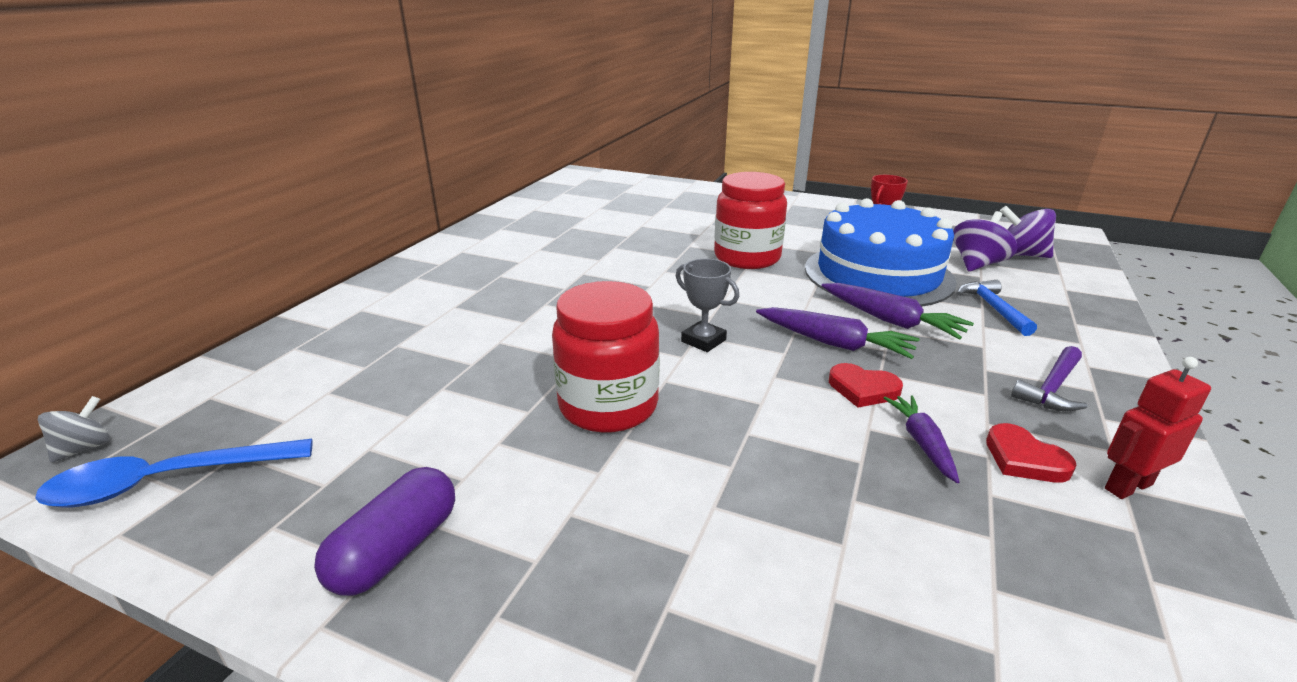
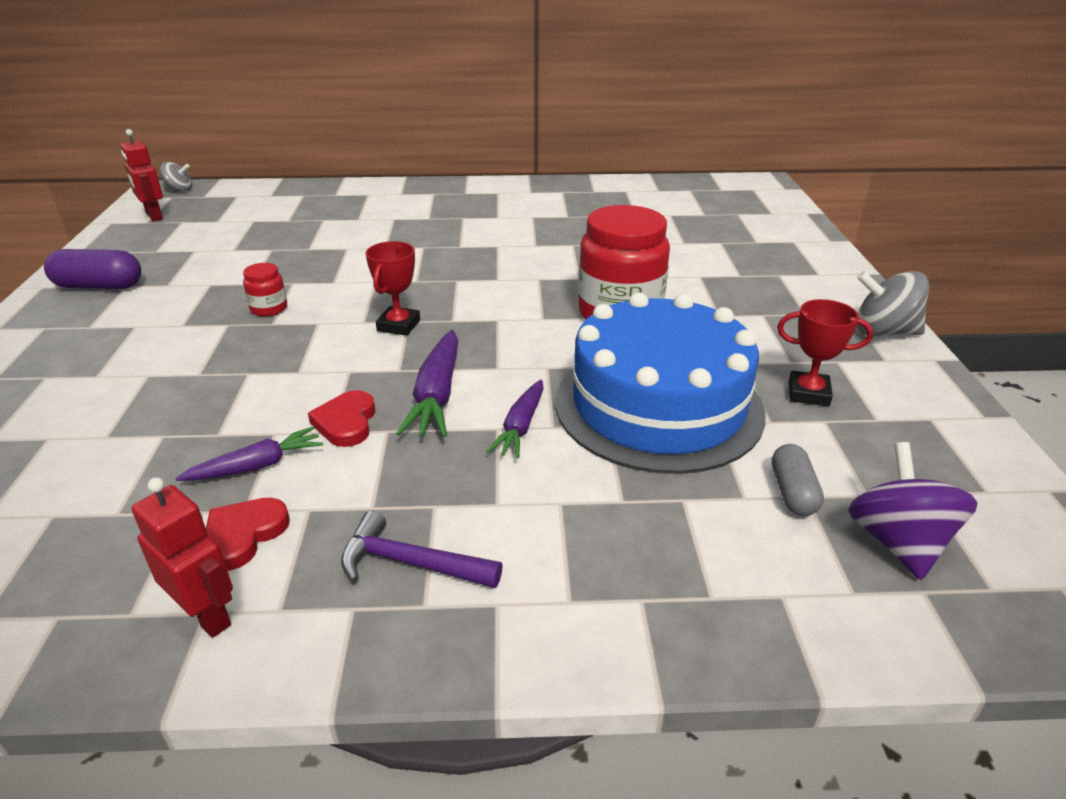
camera: 65 degrees right, 5 degrees up
blue spoon [35,439,313,507] -> red robot [121,129,163,221]
red jar [552,281,660,433] -> red jar [243,263,287,317], size x0.44
grey trophy [676,259,739,352] -> red trophy [366,241,420,336]
purple carrot [821,283,974,340] -> purple carrot [486,379,544,458], size x0.66
purple spinning top [953,211,1018,272] -> grey capsule [772,444,824,516]
blue hammer [957,280,1037,336] -> none
none -> grey spinning top [857,271,929,336]

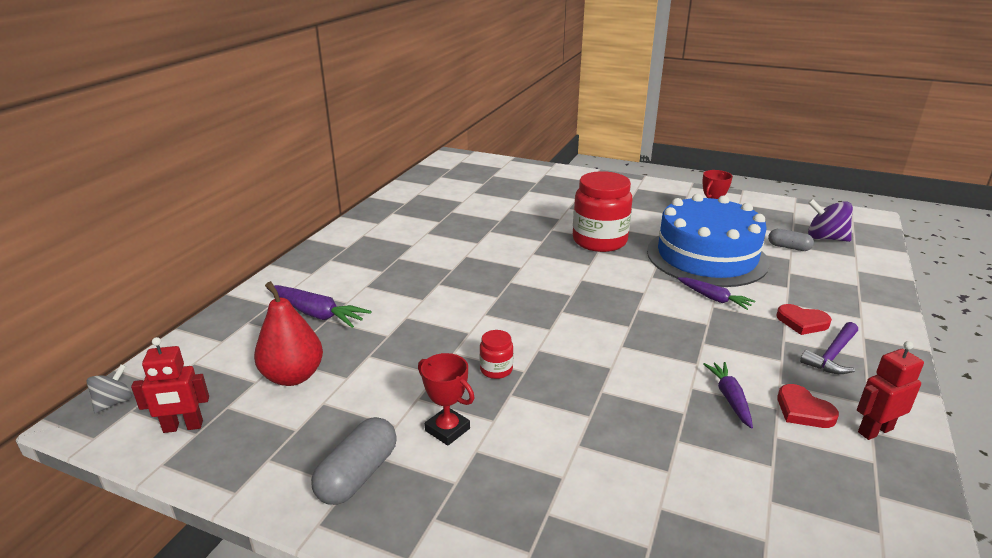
camera: 65 degrees left, 5 degrees down
purple capsule [44,249,141,289] -> grey capsule [311,417,397,505]
red heart [308,390,375,447] -> red heart moved to [777,304,832,335]
red trophy [366,241,420,336] -> red trophy moved to [418,353,475,446]
purple carrot [396,330,458,437] -> purple carrot moved to [267,285,372,328]
grey spinning top [857,271,929,336] -> none
none -> red pear [254,281,323,386]

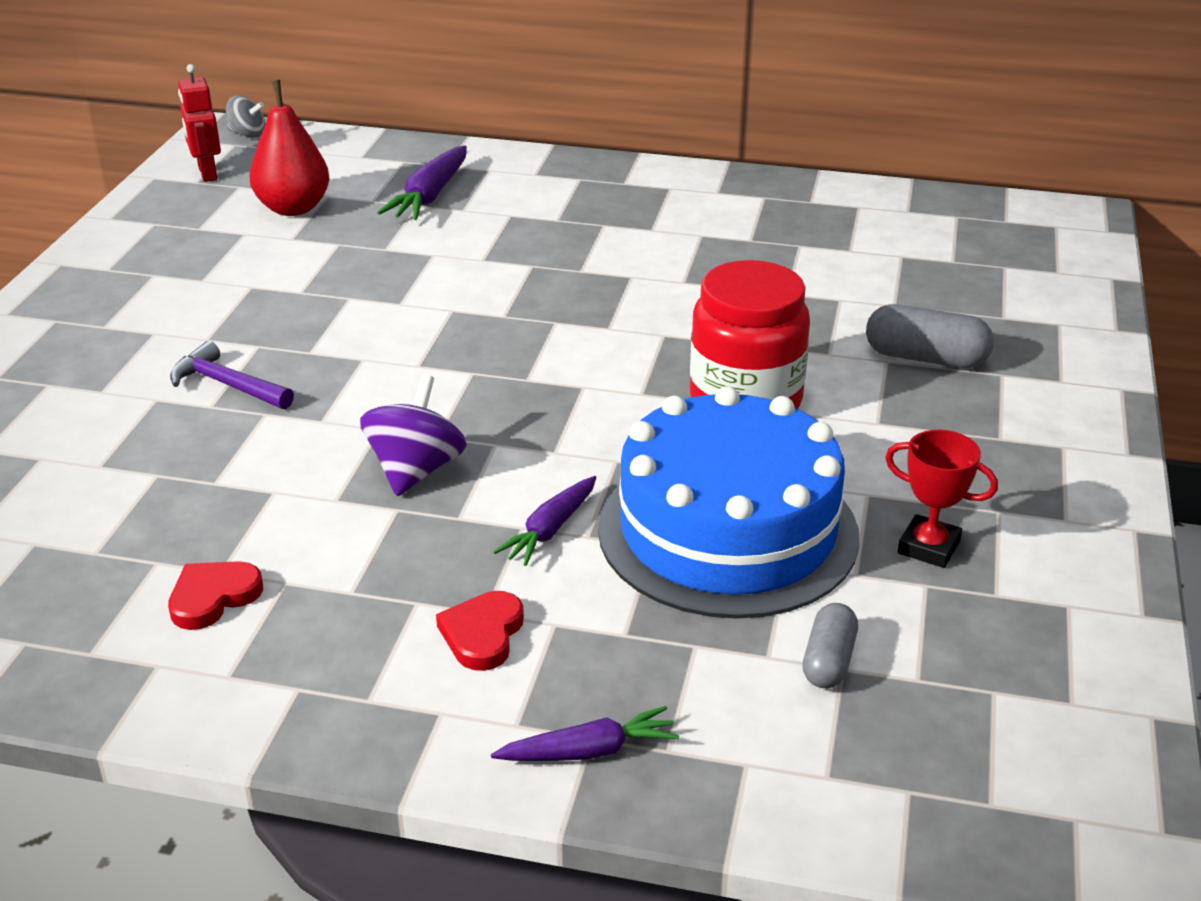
camera: 80 degrees right, 5 degrees up
grey capsule [311,417,397,505] -> grey capsule moved to [866,304,994,368]
red trophy [418,353,475,446] -> none
red jar [480,330,513,379] -> none
purple carrot [703,362,753,429] -> purple carrot moved to [491,706,679,761]
purple hammer [800,322,858,374] -> purple hammer moved to [170,341,294,409]
purple spinning top [808,199,853,242] -> purple spinning top moved to [360,374,467,496]
red robot [857,341,924,440] -> none

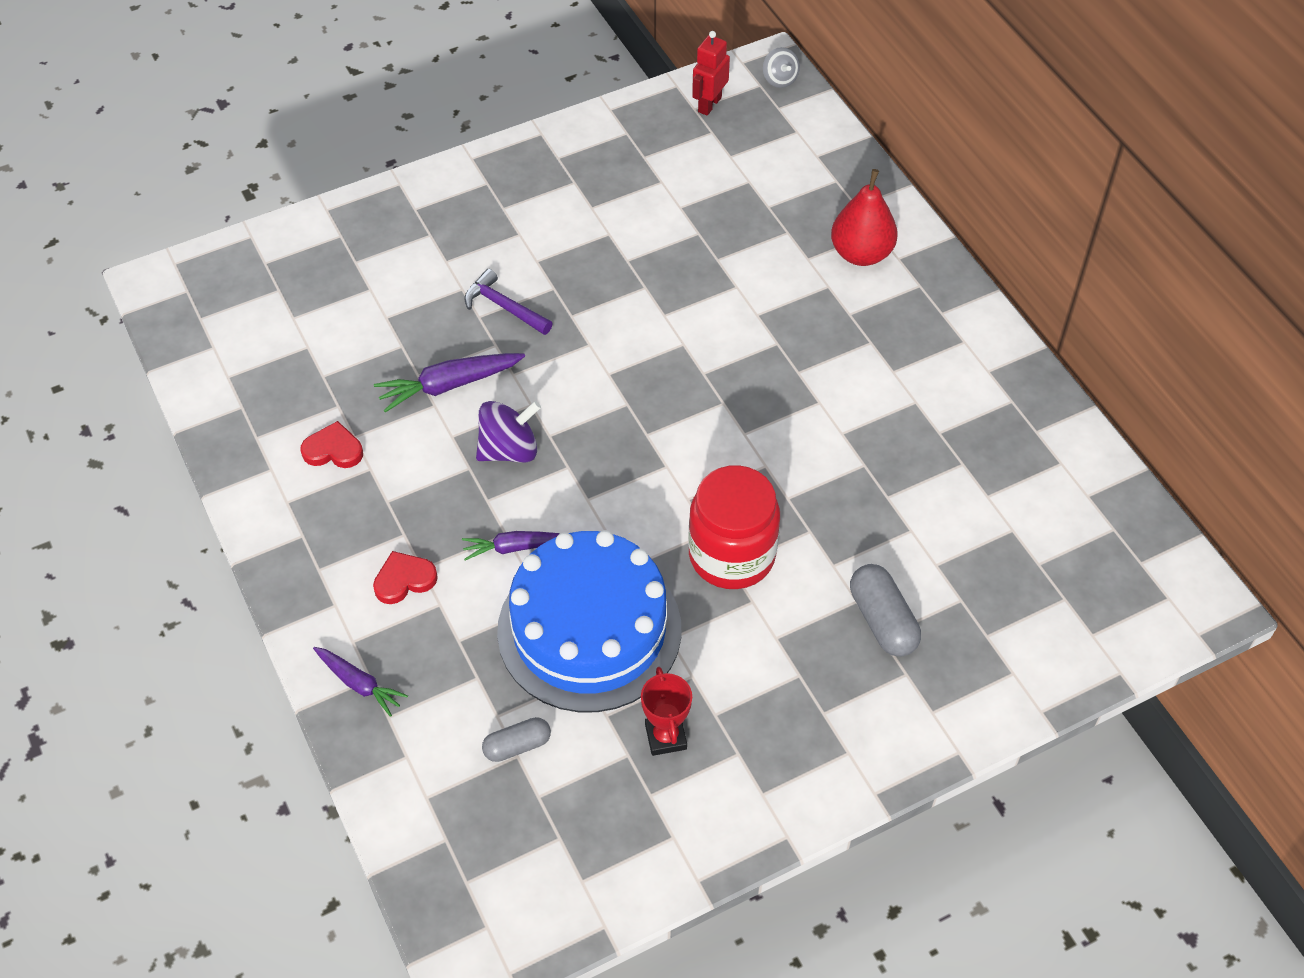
camera: 50 degrees right, 20 degrees up
purple hammer [170,341,294,409] -> purple hammer turned 45 degrees counterclockwise [464,269,553,335]
red pear [250,80,330,216] -> red pear moved to [831,169,898,266]
purple carrot [377,145,467,220] -> purple carrot moved to [374,353,525,413]

